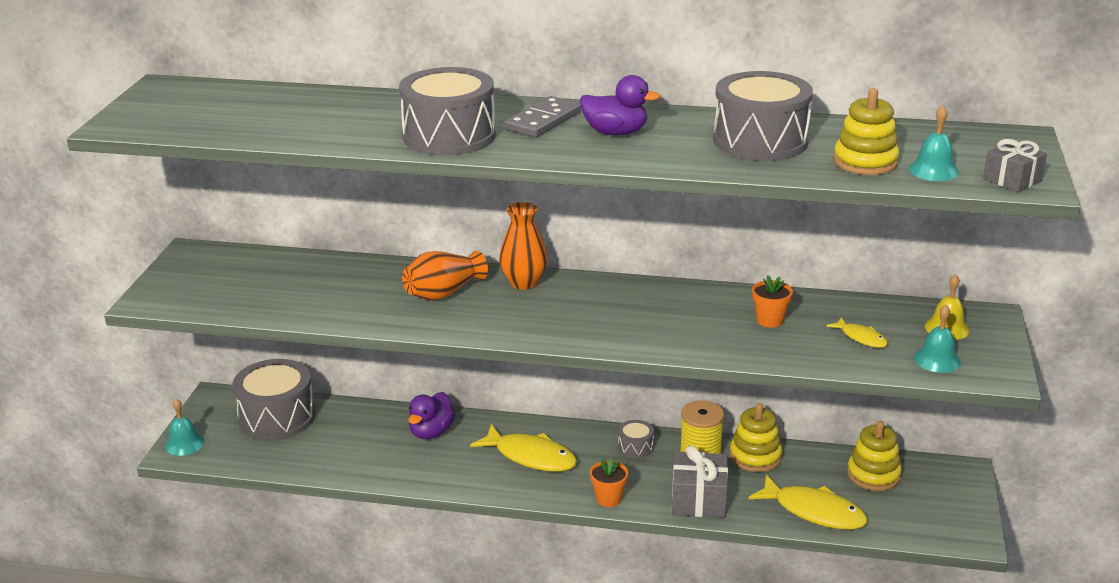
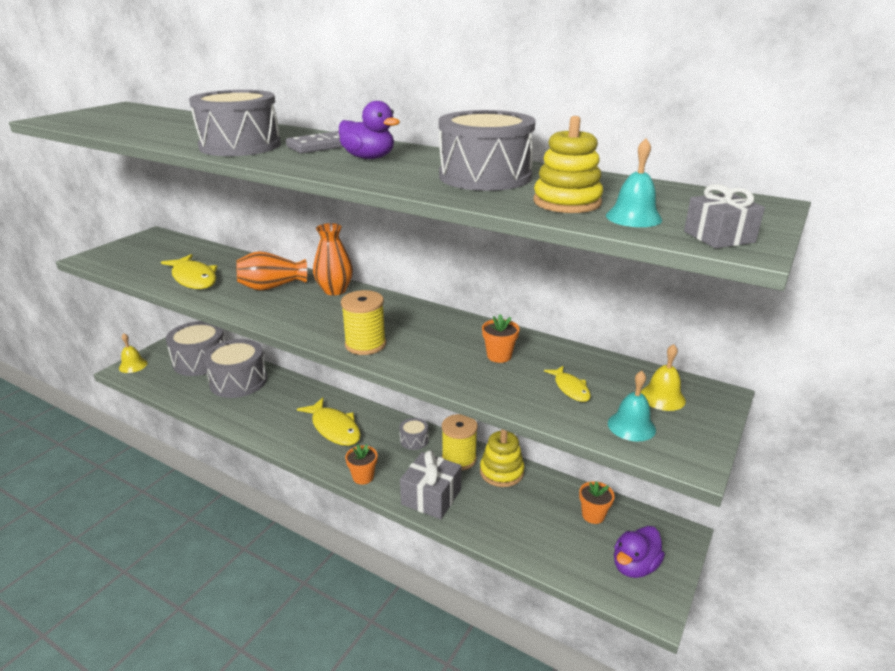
camera: 20 degrees right, 0 degrees up
turquoise bell [165,399,205,456] -> yellow bell [119,333,148,373]
purple duck [408,392,455,439] -> purple duck moved to [614,526,665,578]
yellow fish [748,474,868,530] -> yellow fish moved to [161,254,217,289]
yellow stacking toy [847,421,902,491] -> orange flower pot [579,481,615,524]
none -> grey drum [203,339,267,398]
none -> yellow spool [341,290,386,355]

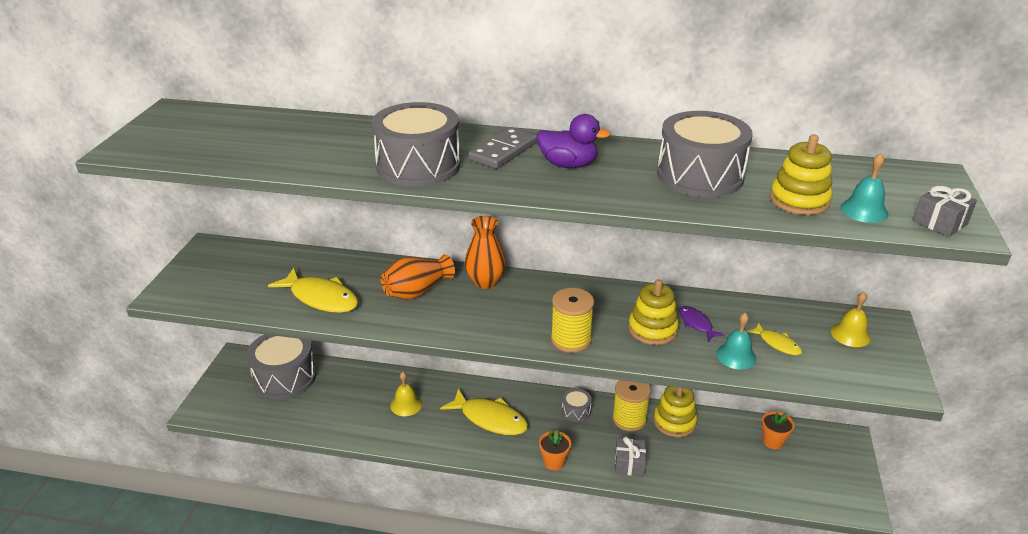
camera: 20 degrees left, 5 degrees up
yellow bell [119,333,148,373] -> yellow bell moved to [390,372,422,416]
grey drum [203,339,267,398] -> none
grey gift [400,450,461,519] -> grey gift [615,436,646,476], size x0.64
orange flower pot [482,314,520,363] -> purple fish [679,306,724,341]
turquoise bell [608,371,656,441] -> turquoise bell moved to [716,313,756,370]
purple duck [614,526,665,578] -> none
none -> yellow stacking toy [628,279,679,345]

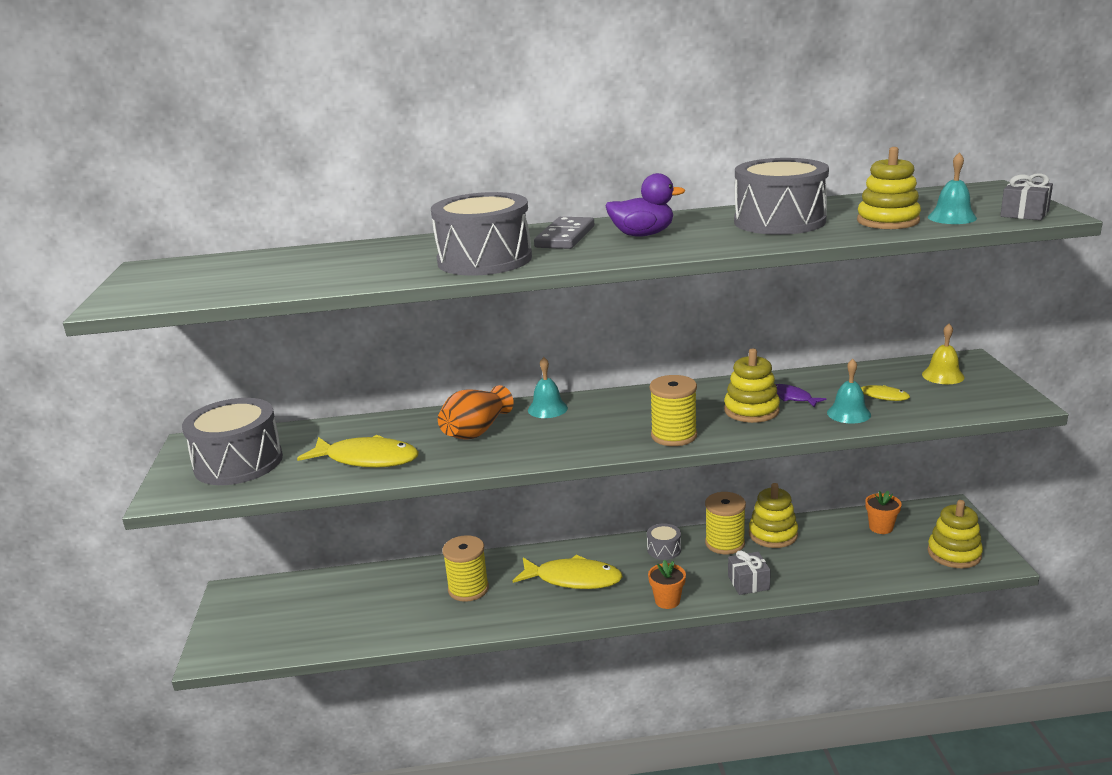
camera: 15 degrees left, 10 degrees down
grey drum [247,334,316,399] -> grey drum moved to [182,398,283,485]
yellow bell [390,372,422,416] -> yellow spool [442,535,489,602]
orange vase [464,216,506,289] -> turquoise bell [528,357,568,418]
none -> yellow stacking toy [927,500,983,568]

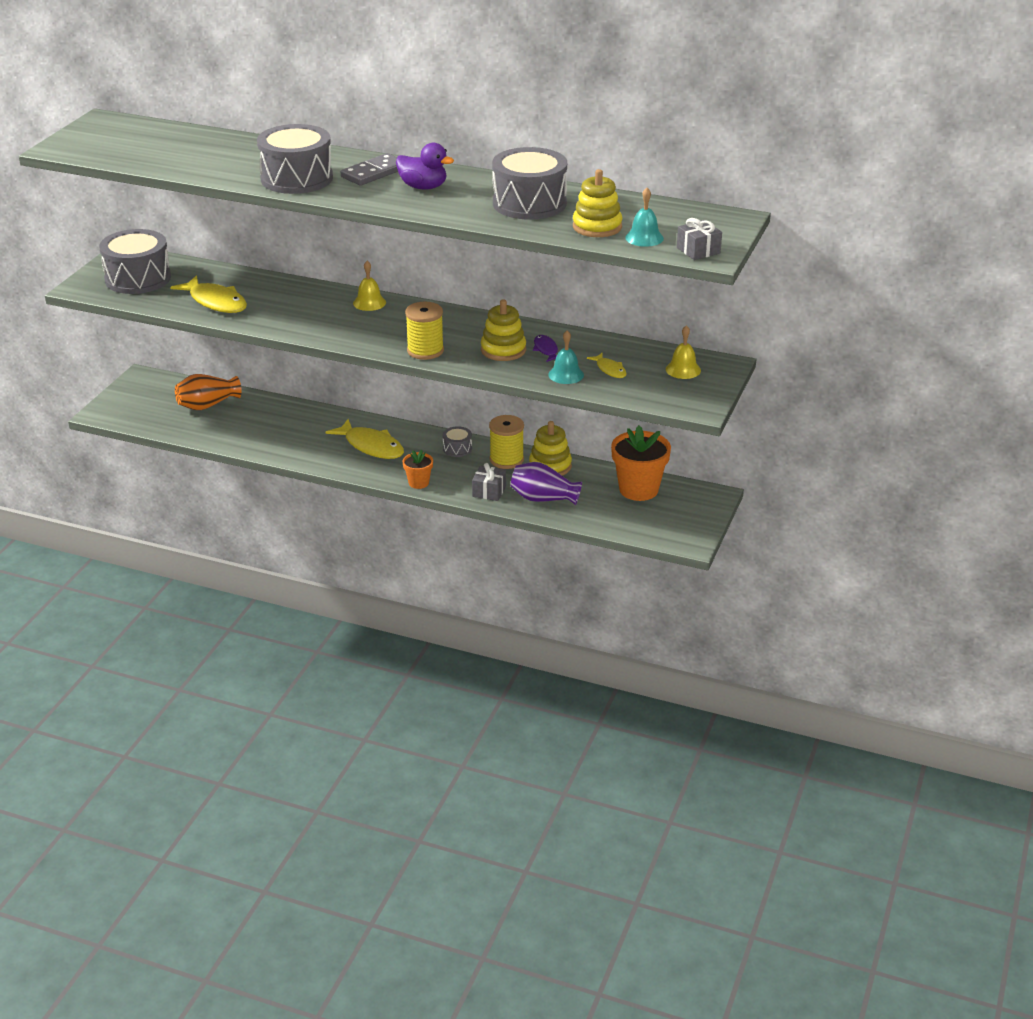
camera: 25 degrees right, 10 degrees up
orange vase [438,385,514,440] -> orange vase moved to [175,374,242,410]
yellow spool [442,535,489,602] -> none
turquoise bell [528,357,568,418] -> yellow bell [353,261,386,311]
orange flower pot [865,491,901,534] -> orange flower pot [611,425,671,501], size x1.91
yellow stacking toy [927,500,983,568] -> none
none -> purple vase [511,462,582,505]

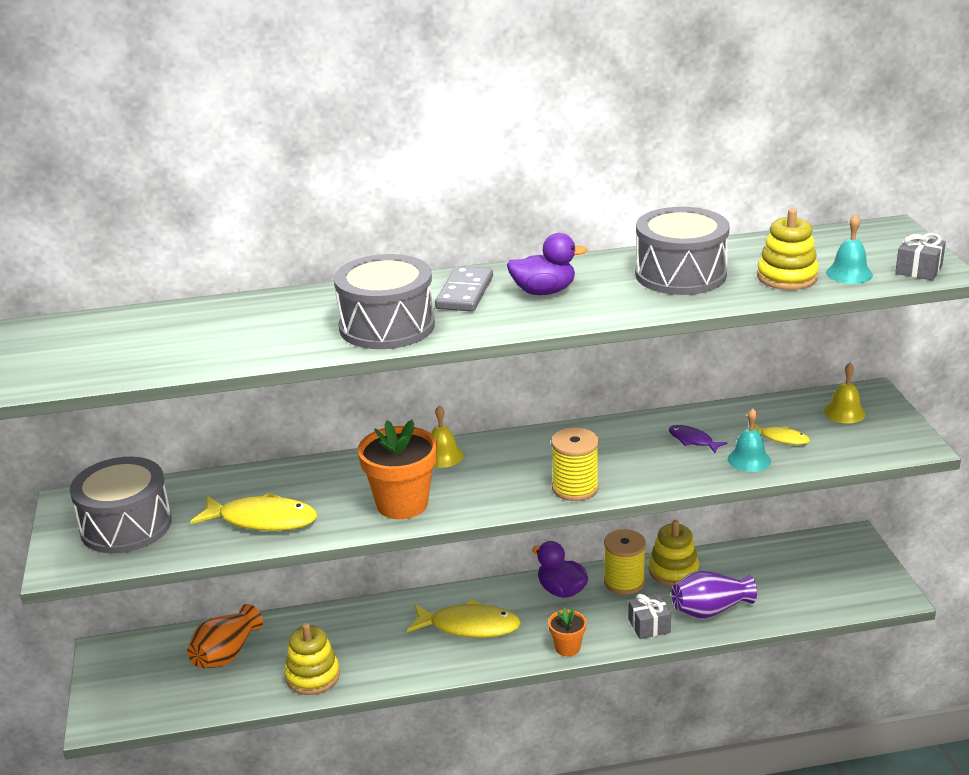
camera: 30 degrees left, 5 degrees down
grey drum [443,426,472,457] -> purple duck [532,541,588,598]
yellow stacking toy [481,299,526,361] -> yellow stacking toy moved to [284,623,340,695]
orange flower pot [611,425,671,501] -> orange flower pot moved to [358,420,437,519]

